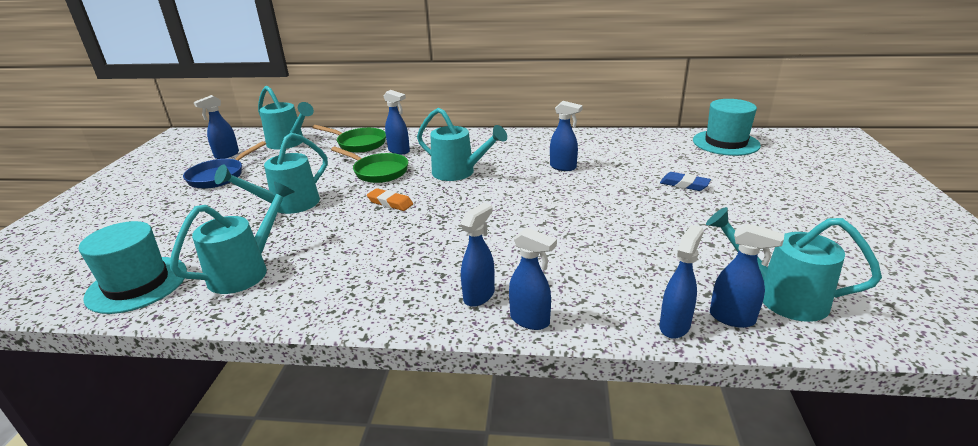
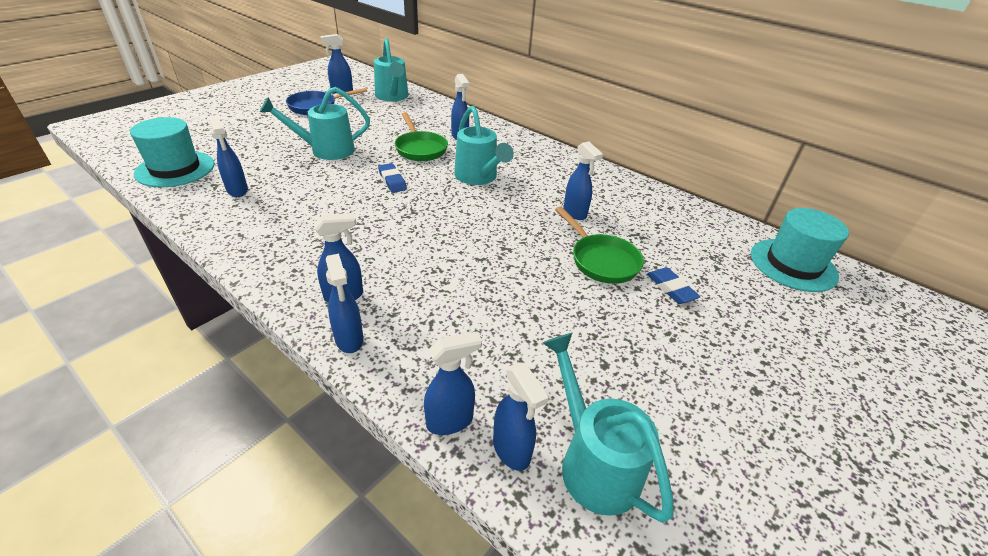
camera: 30 degrees right, 10 degrees up
turquoise watering can [170,181,295,294] -> blue spray bottle [209,116,248,197]
green pan [312,125,386,153] -> green pan moved to [555,206,644,284]
orange eraser [367,188,413,211] -> blue eraser [378,163,407,193]

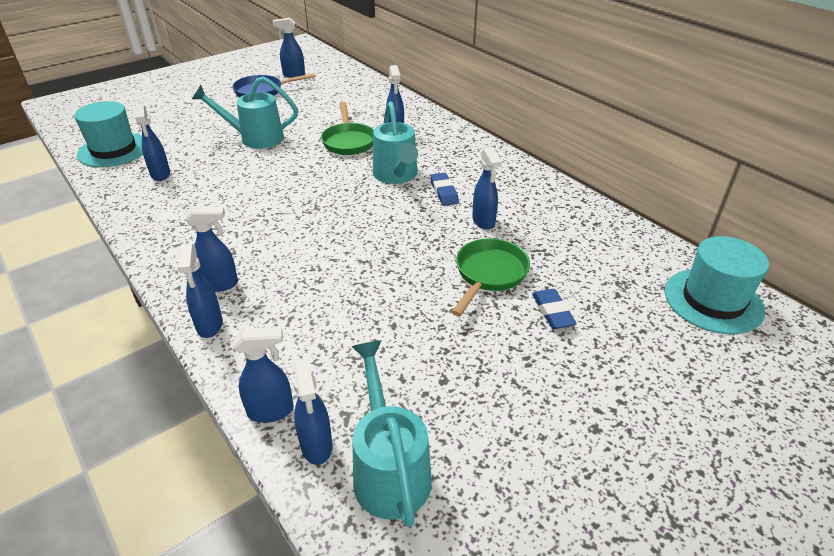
camera: 15 degrees right, 0 degrees up
turquoise watering can [374,38,409,101] -> none
blue eraser [378,163,407,193] -> blue eraser moved to [430,173,459,206]
green pan [555,206,644,284] -> green pan turned 135 degrees counterclockwise [452,238,530,316]

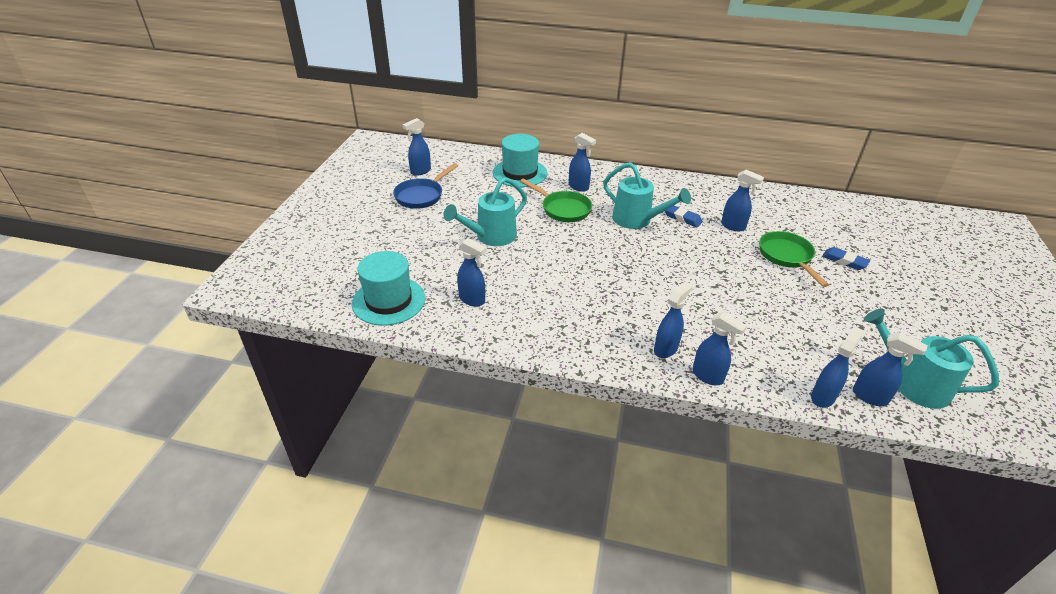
camera: 40 degrees left, 0 degrees up
turquoise hat [665,236,769,334] -> turquoise hat moved to [493,134,548,187]

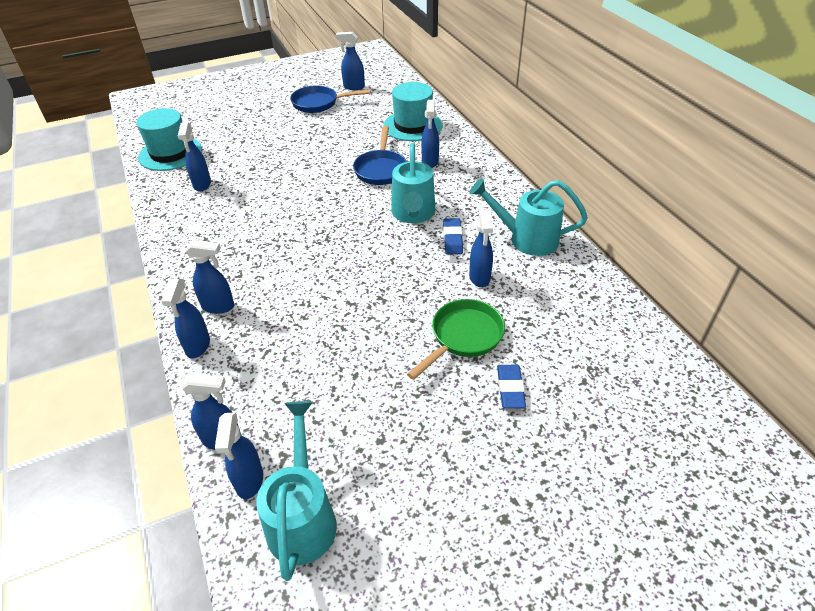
camera: 55 degrees right, 5 degrees up
turquoise watering can [443,177,527,246] -> turquoise watering can moved to [470,178,588,256]
green pan [520,178,592,222] -> blue pan [353,126,407,185]

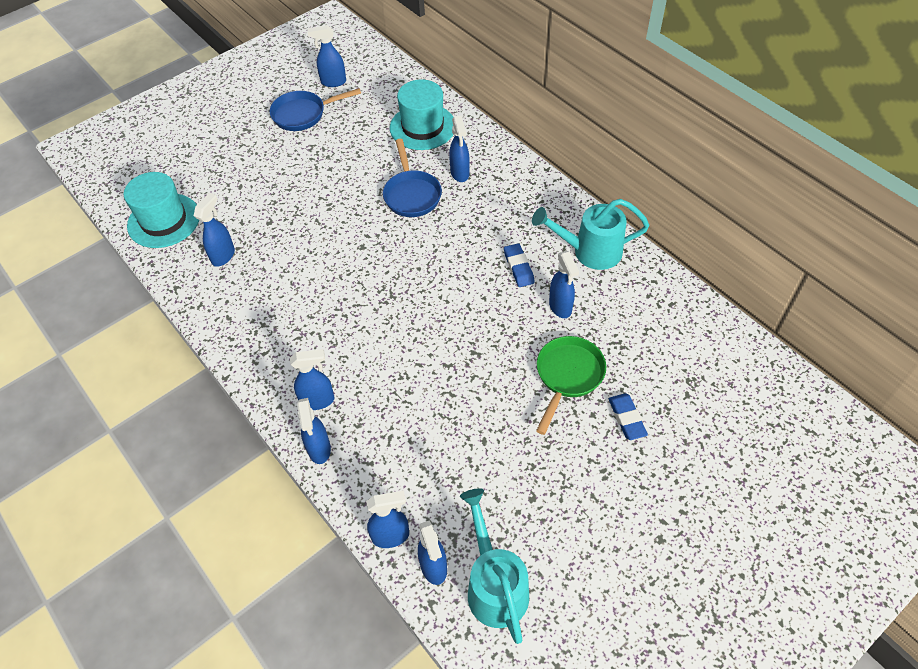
camera: 15 degrees left, 10 degrees up
blue spray bottle [178,122,211,191] -> blue spray bottle turned 135 degrees counterclockwise [194,193,235,267]
turquoise watering can [391,143,435,223] -> none

